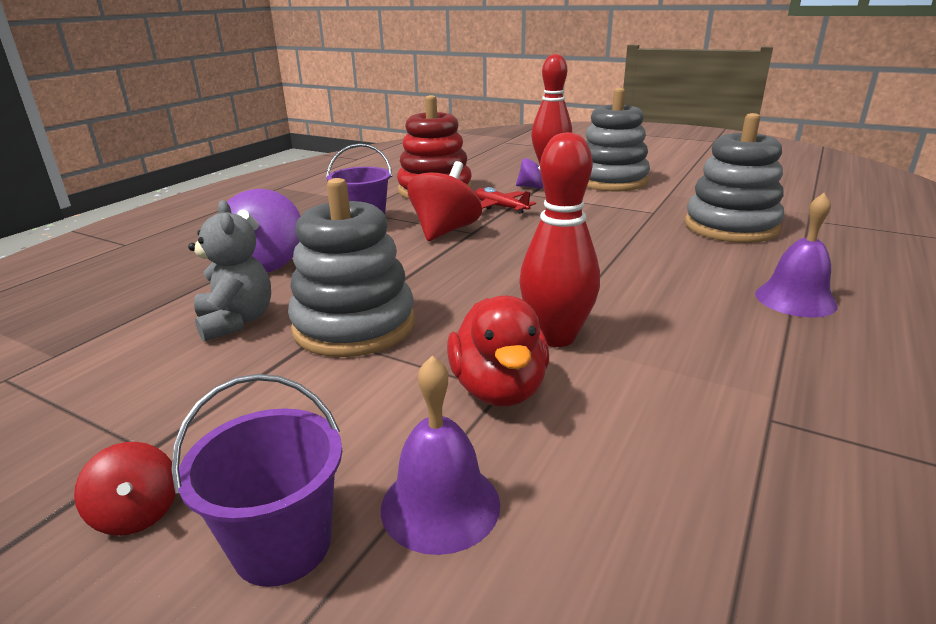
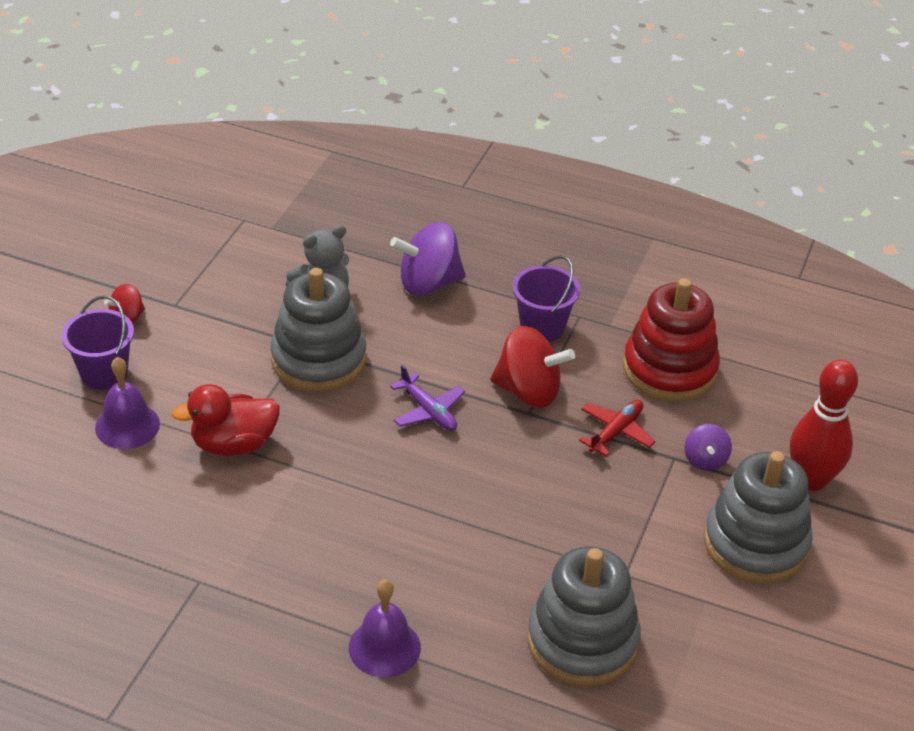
camera: 80 degrees right, 15 degrees up
red bowling pin [519,132,600,347] -> none
none -> purple plane [390,365,465,431]

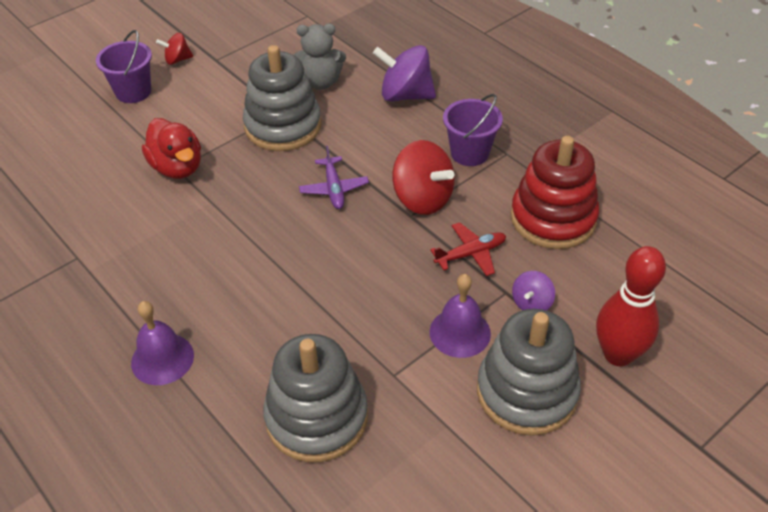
camera: 30 degrees right, 5 degrees up
purple bell [95,357,160,449] -> purple bell moved to [430,274,491,358]
red duck [171,384,280,456] -> red duck turned 135 degrees counterclockwise [142,118,201,179]

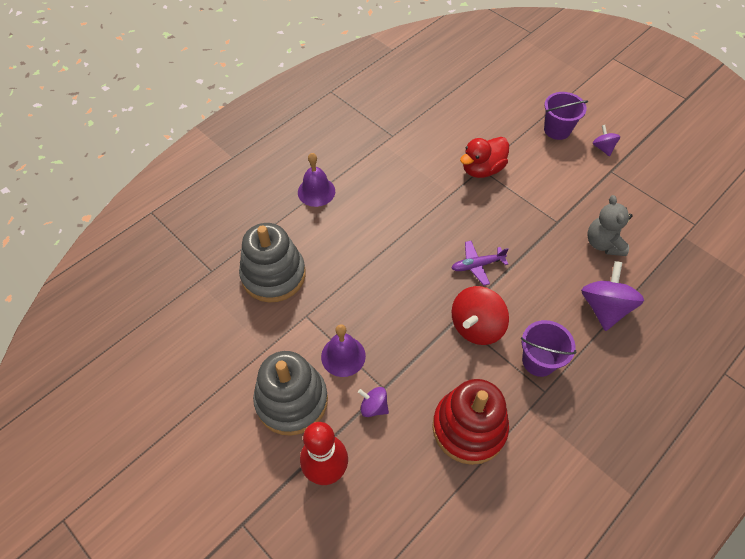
camera: 85 degrees right, 10 degrees up
red spinning top [156,33,193,65] -> purple spinning top [593,125,620,156]
grey stacking toy [243,45,321,151] -> none
red plane [430,222,506,276] -> none

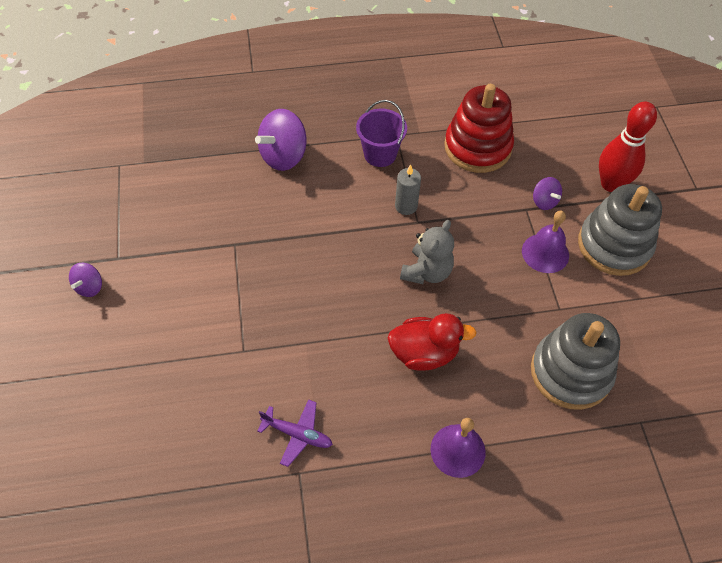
camera: 145 degrees left, 0 degrees up
purple plane [452,241,509,286] -> purple plane moved to [257,399,333,467]
red spinning top [452,286,509,345] -> grey candle [395,164,421,215]
red duck [460,137,509,178] -> red duck moved to [388,313,477,371]
purple bucket [544,92,588,140] -> none
grey teddy bear [587,195,633,256] -> grey teddy bear moved to [400,220,454,284]

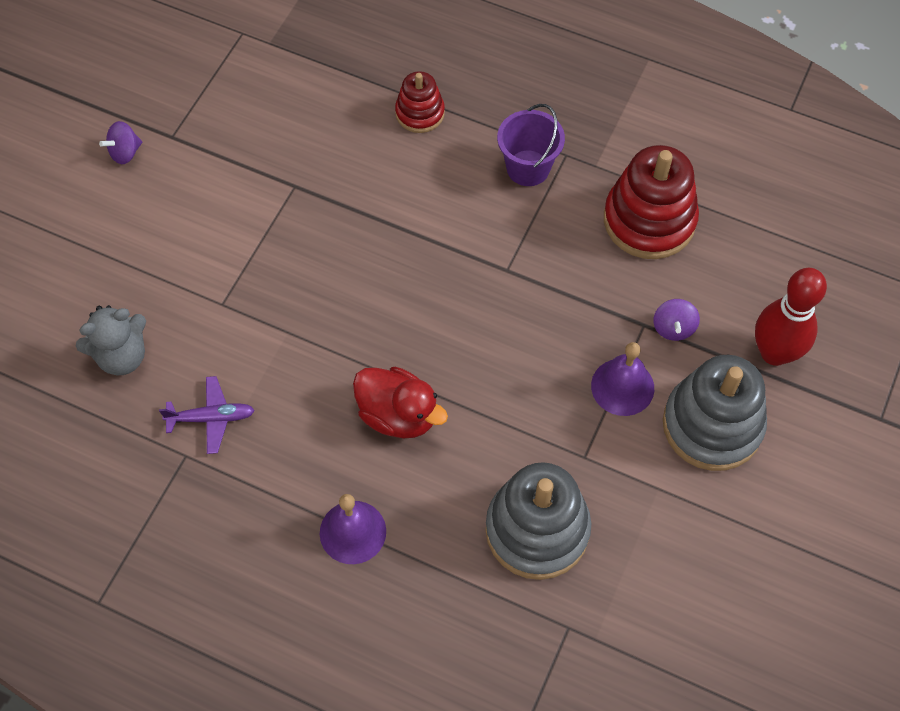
camera: 35 degrees right, 5 degrees up
purple spinning top [255,109,306,171] -> red stacking toy [395,71,445,133]
purple plane [257,399,333,467] -> purple plane turned 60 degrees counterclockwise [159,376,255,454]
grey candle [395,164,421,215] -> none
grey teddy bear [400,220,454,284] -> grey teddy bear moved to [76,305,146,375]

